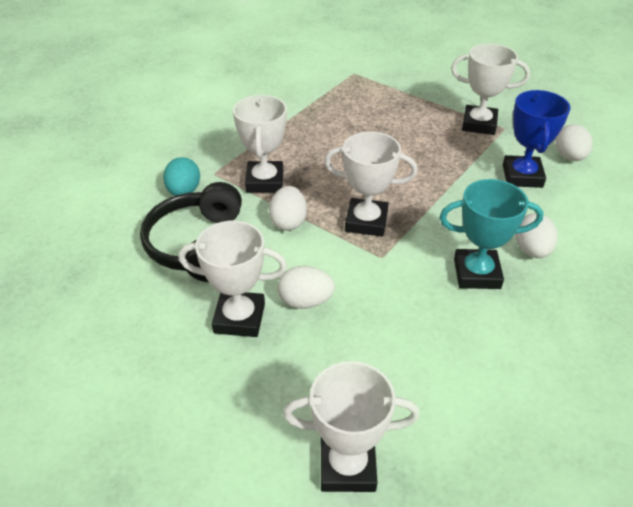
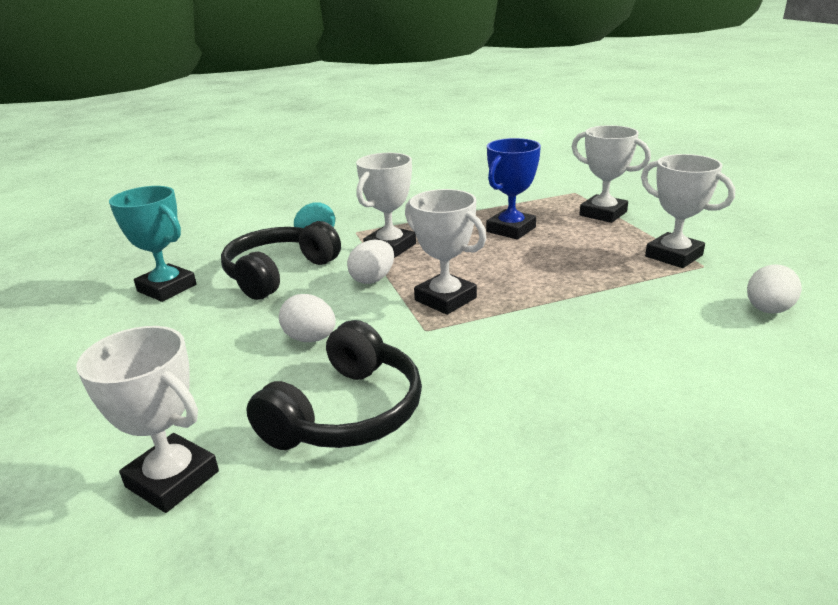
camera: 35 degrees right, 15 degrees down
white trophy [178,221,287,337] -> white trophy moved to [572,125,651,223]
turquoise trophy [440,179,543,289] -> turquoise trophy moved to [109,186,197,302]
blue trophy [503,90,570,188] -> blue trophy moved to [486,138,541,239]
white egg [515,213,558,258] -> none
none -> black headphones [246,320,422,450]

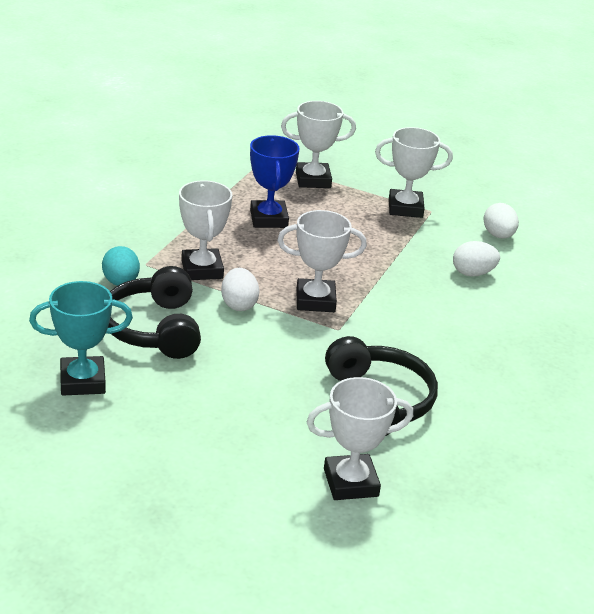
camera: 50 degrees left, 5 degrees up
white egg [279,294,336,342] -> white egg moved to [453,241,500,277]

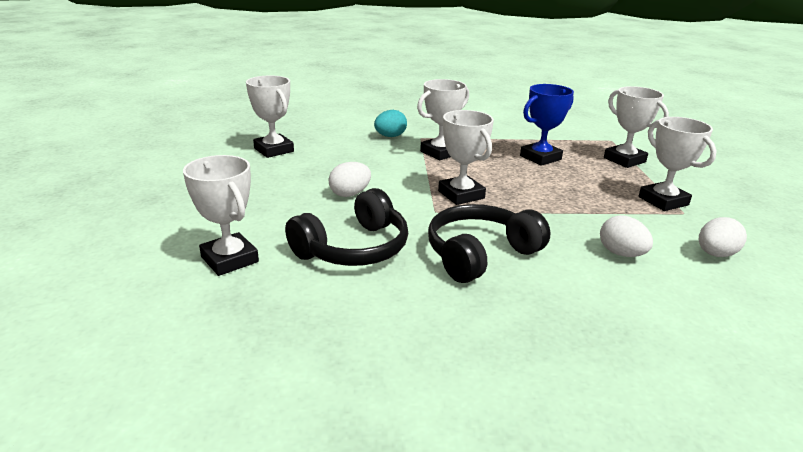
camera: 65 degrees right, 5 degrees down
turquoise trophy [29,281,133,396] -> white trophy [246,75,294,158]
black headphones [108,266,201,359] -> black headphones moved to [428,204,550,283]
white egg [221,268,260,311] -> white egg moved to [329,162,371,197]

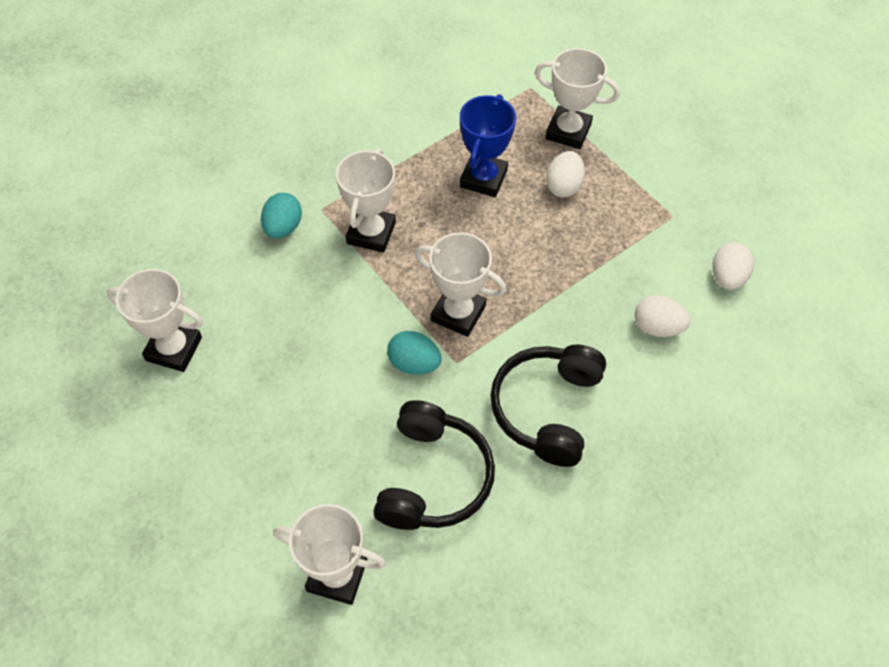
camera: 35 degrees left, 30 degrees up
white egg [329,162,371,197] -> white egg moved to [546,151,585,198]
white trophy [638,117,717,211] -> none
none -> turquoise egg [387,331,441,375]

